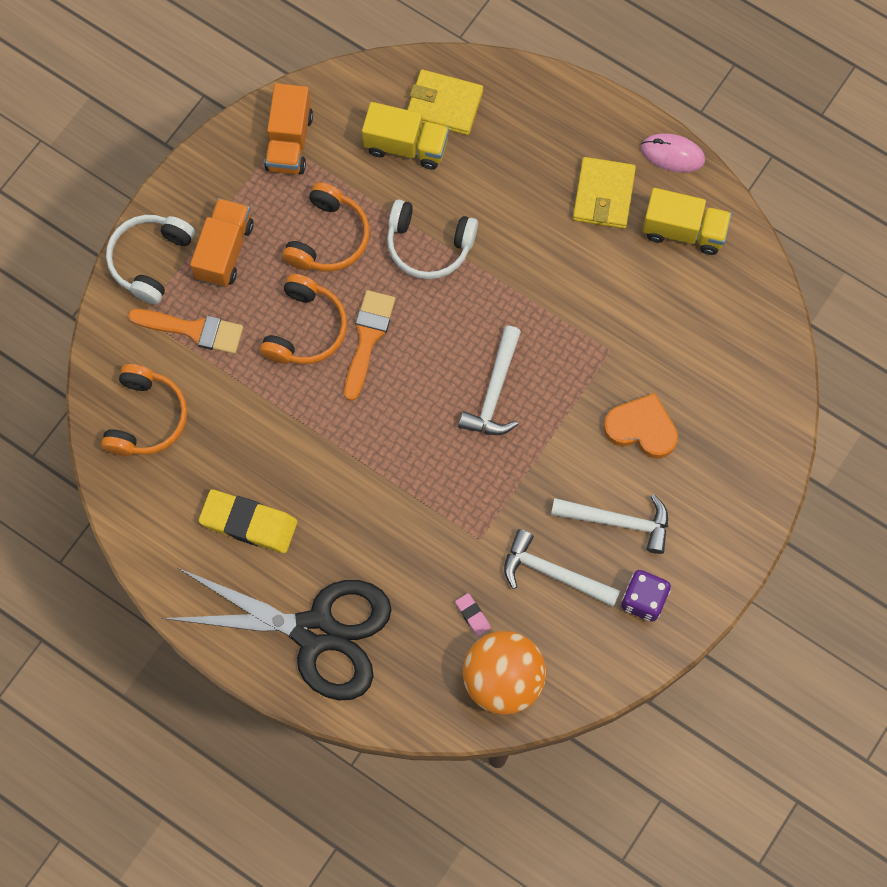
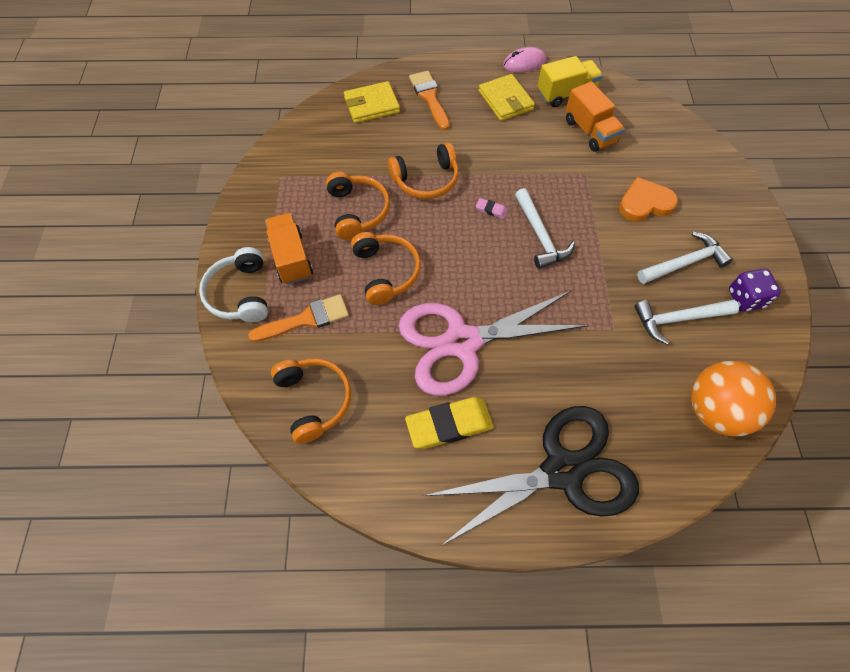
camera: 35 degrees left, 10 degrees down
orange truck [264,83,313,174] -> orange truck moved to [566,81,625,152]
orange brush [344,290,396,401] -> orange brush moved to [409,71,450,130]
yellow truck [362,102,449,170] -> none
white headphones [387,200,478,279] -> orange headphones [388,142,459,199]
pink eraser [455,593,491,636] -> pink eraser moved to [476,198,508,219]
none -> pink scissors [398,291,589,396]

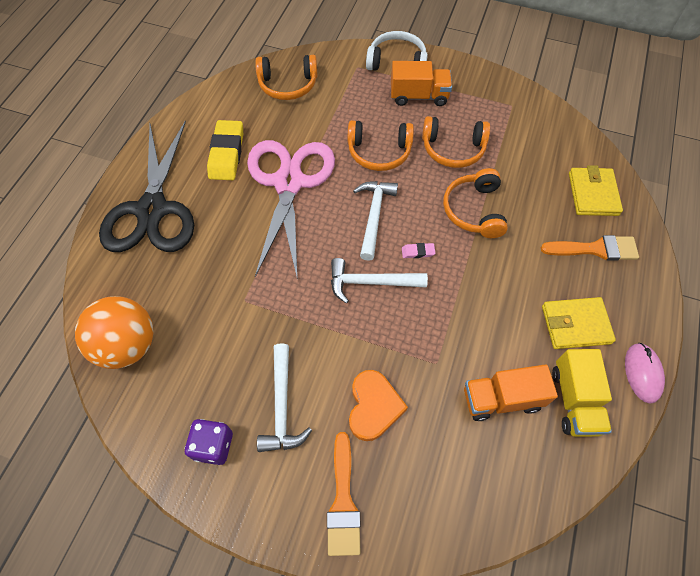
camera: 110 degrees right, 0 degrees up
orange brush [248,294,349,342] -> orange brush moved to [327,432,361,556]
pink eraser [476,198,508,219] -> pink eraser turned 45 degrees clockwise [402,243,435,258]
white hammer [635,300,739,345] -> white hammer moved to [353,181,398,261]

